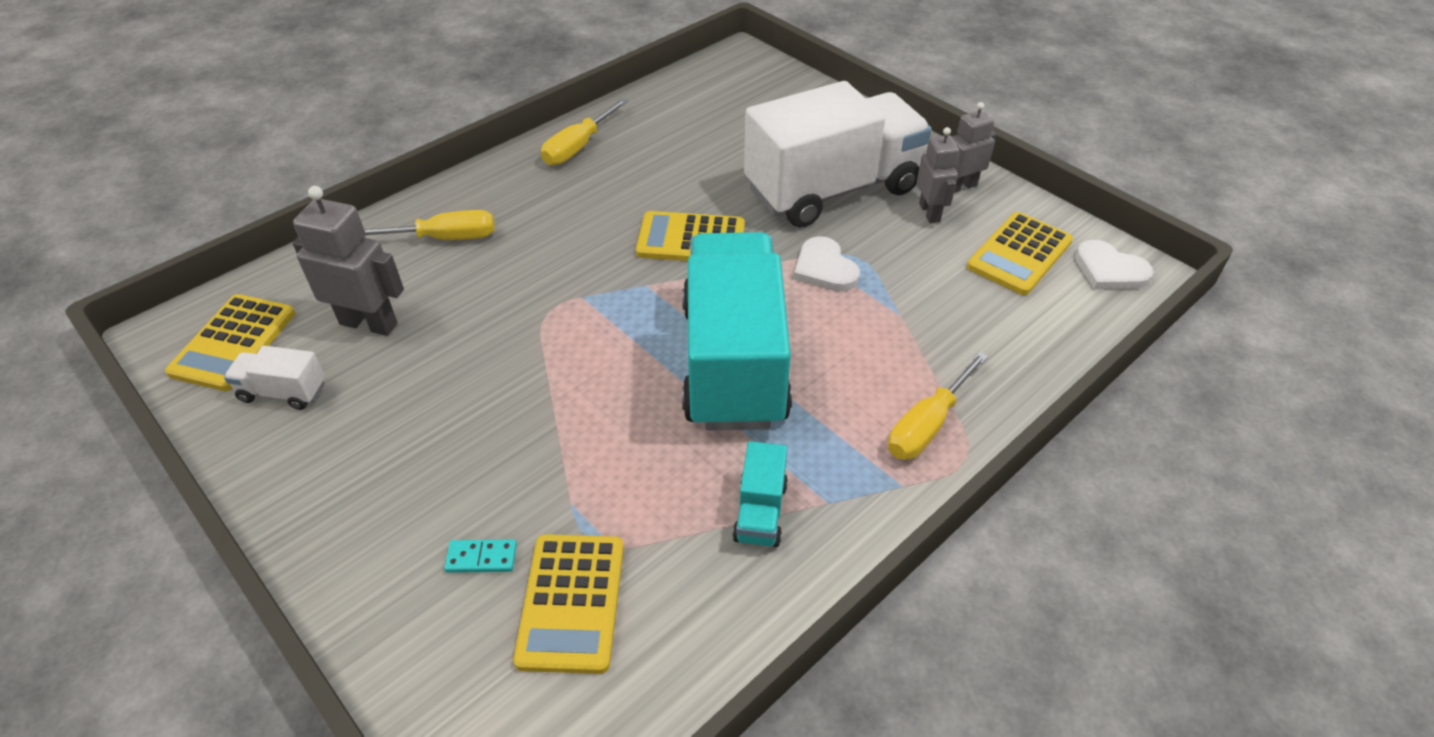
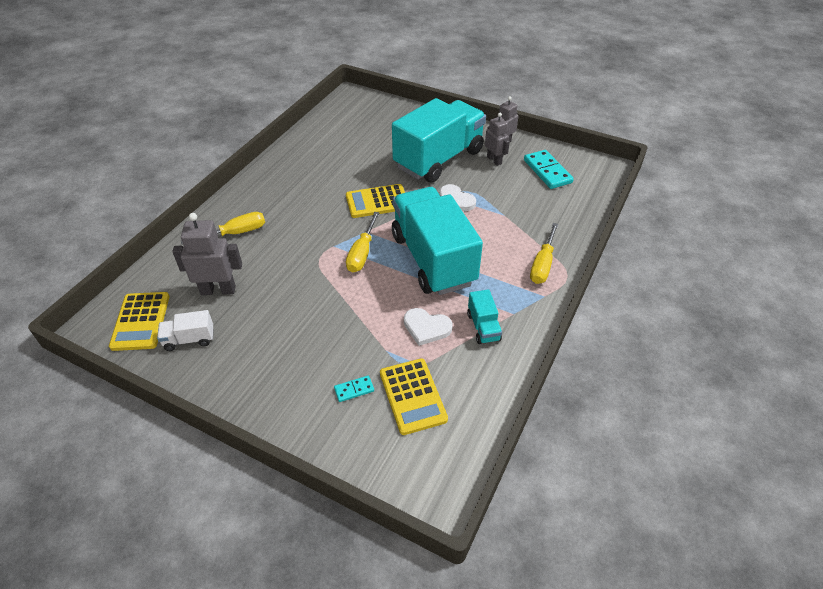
camera: 20 degrees left, 0 degrees up
yellow screwdriver [541,98,628,165] -> yellow screwdriver moved to [346,212,379,273]
white truck [744,81,932,228] -> turquoise truck [392,98,486,183]
yellow calculator [967,212,1073,295] -> turquoise domino [524,150,574,189]
white heart [1075,240,1153,290] -> white heart moved to [404,308,453,346]

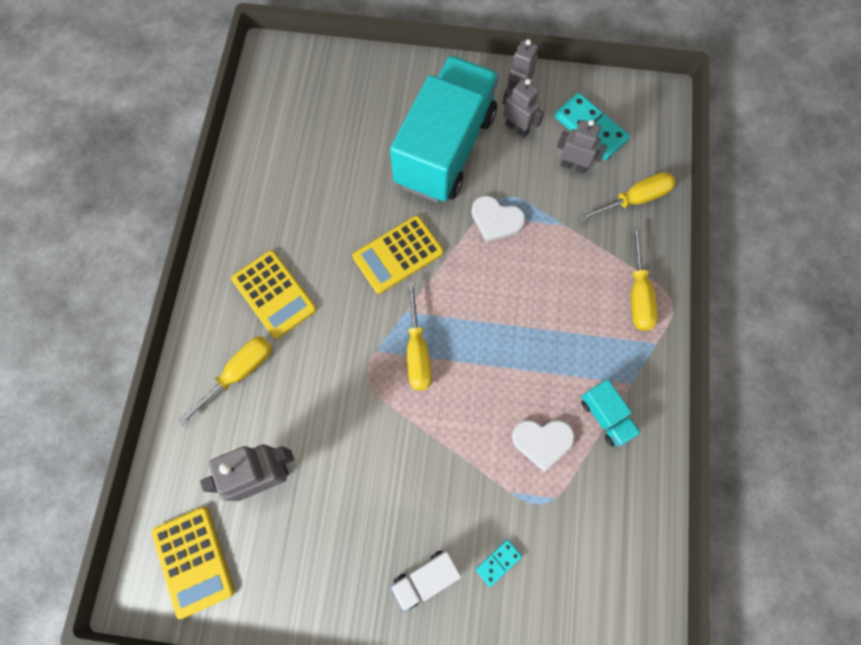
camera: 20 degrees left, 25 degrees up
white truck [157,310,214,351] -> white truck moved to [390,550,461,612]
yellow calculator [380,358,448,435] -> yellow calculator moved to [231,250,317,339]
turquoise truck [392,187,483,295] -> none
none -> grey robot [557,120,607,174]
none -> yellow screwdriver [578,172,676,222]

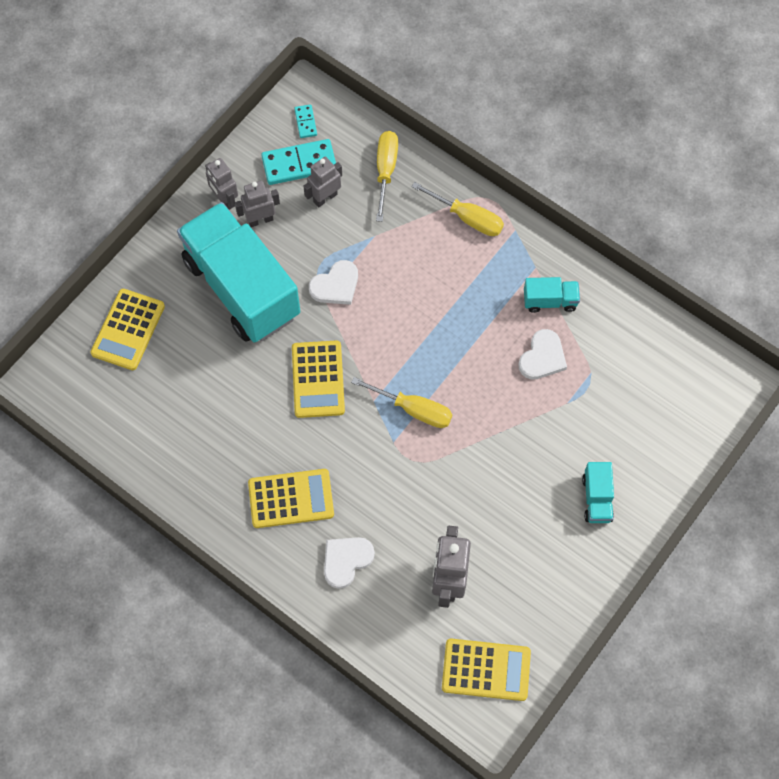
camera: 60 degrees left, 5 degrees down
yellow screwdriver [177,336,272,426] -> white heart [324,537,375,589]
white truck [390,550,461,612] -> turquoise truck [582,462,614,523]
turquoise domino [476,539,522,587] -> turquoise domino moved to [294,105,317,138]
none -> yellow calculator [91,289,165,370]

